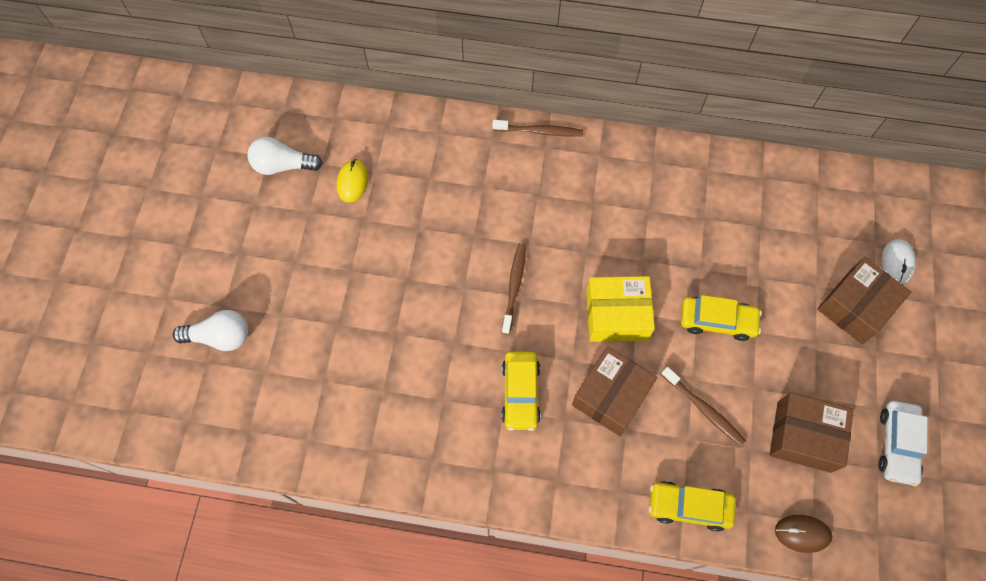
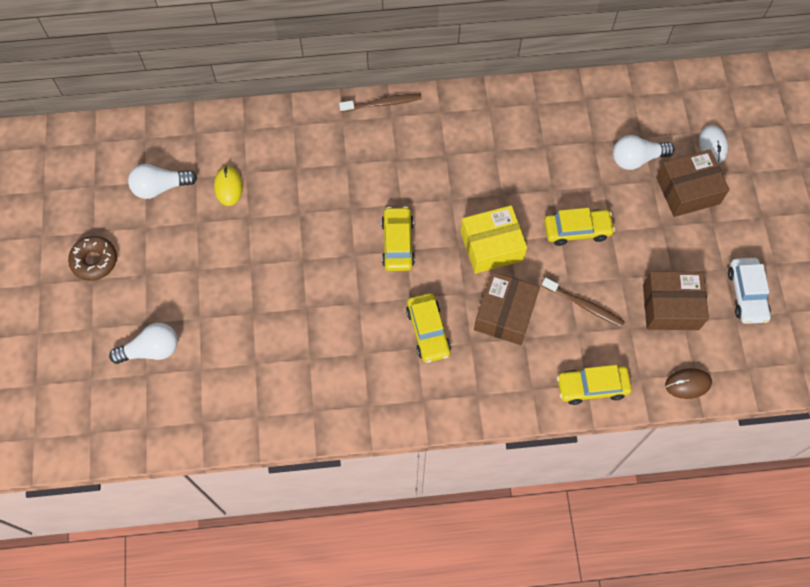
camera: 15 degrees left, 0 degrees up
brown toothbrush [502,243,526,334] -> yellow car [381,206,415,271]
brown box [817,257,911,344] -> brown box turned 45 degrees clockwise [656,150,730,217]
none -> brown donut [68,236,117,281]
none -> white light bulb [613,135,675,170]

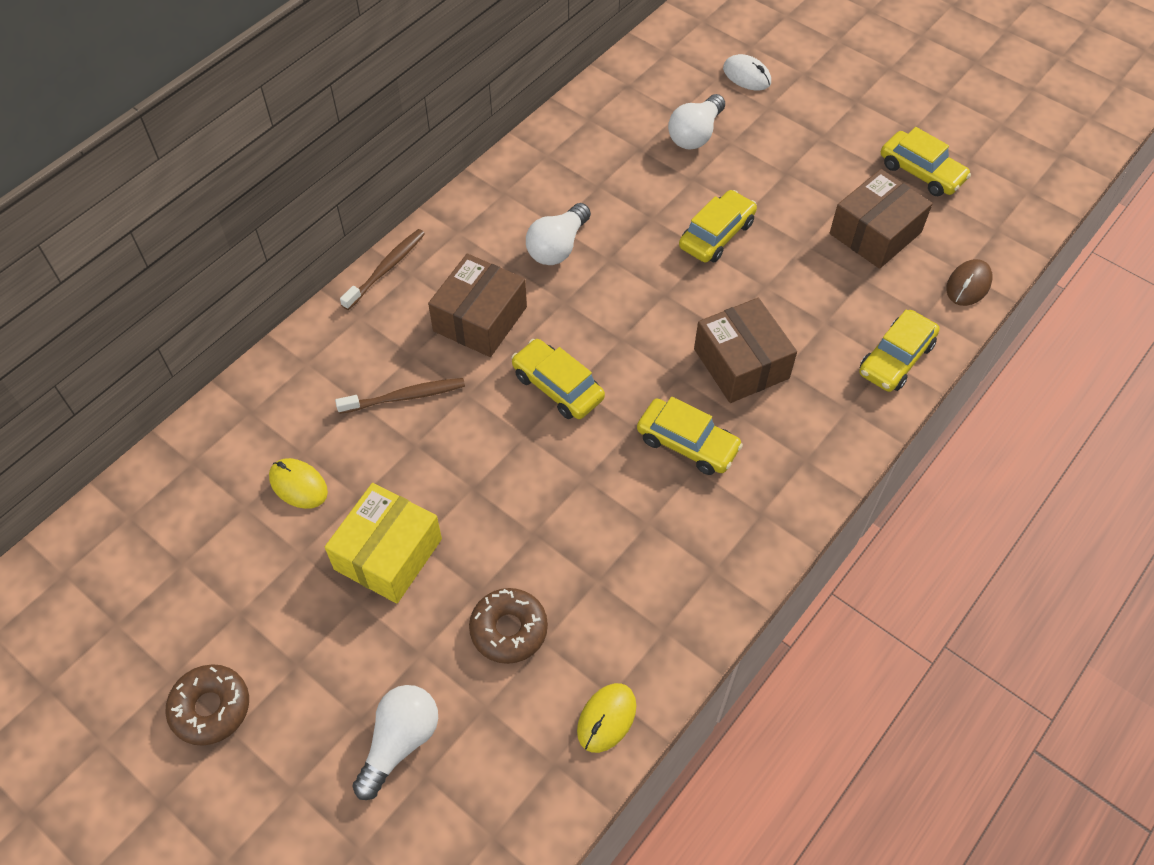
camera: 45 degrees left, 10 degrees down
white light bulb [128,164,197,199] -> white light bulb moved to [526,203,591,265]
yellow box [461,205,527,274] -> yellow box moved to [325,483,442,604]
brown toothbrush [542,278,625,327] -> brown toothbrush moved to [335,378,465,414]
brown box [656,150,730,217] -> brown box moved to [428,254,527,357]
white car [728,258,771,324] -> yellow car [881,127,971,196]
none -> brown donut [469,588,548,664]
none -> yellow mouse [577,683,636,753]

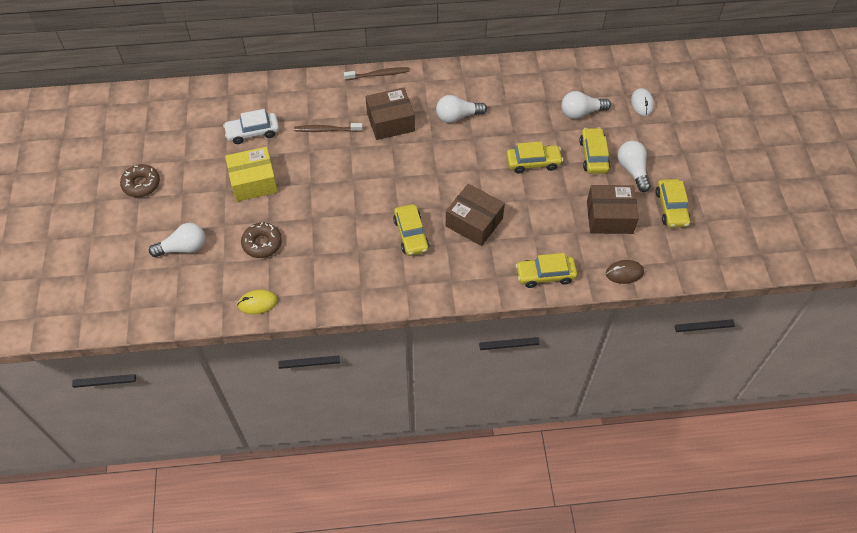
camera: 45 degrees right, 0 degrees up
yellow mouse [269,458,328,509] -> white car [223,109,279,144]
brown toothbrush [335,378,465,414] -> brown toothbrush turned 150 degrees clockwise [294,123,363,132]
yellow car [511,339,605,419] -> yellow car moved to [579,127,610,174]
brown box [694,298,797,403] -> brown box turned 75 degrees counterclockwise [446,184,505,246]
none -> white light bulb [618,141,651,192]

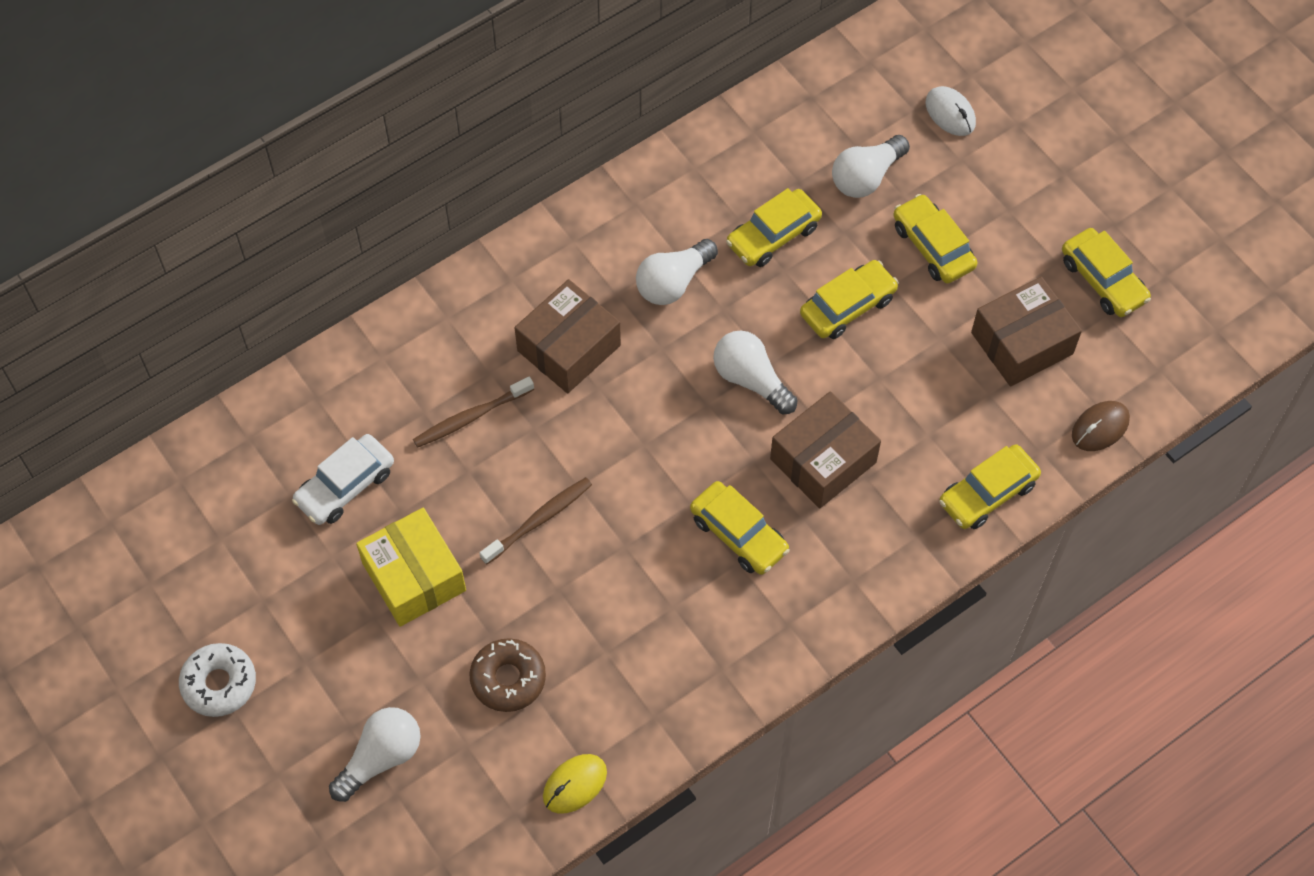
camera: 30 degrees left, 5 degrees up
brown donut [120,164,160,197] -> white donut [179,643,256,717]
yellow box [225,147,278,202] -> yellow box turned 75 degrees counterclockwise [356,508,466,627]
brown toothbrush [344,67,410,80] -> brown toothbrush moved to [479,477,592,565]
brown box [446,184,505,246] -> brown box turned 45 degrees counterclockwise [770,391,881,508]
white light bulb [618,141,651,192] -> white light bulb moved to [713,331,797,414]
none -> yellow car [726,188,822,267]

